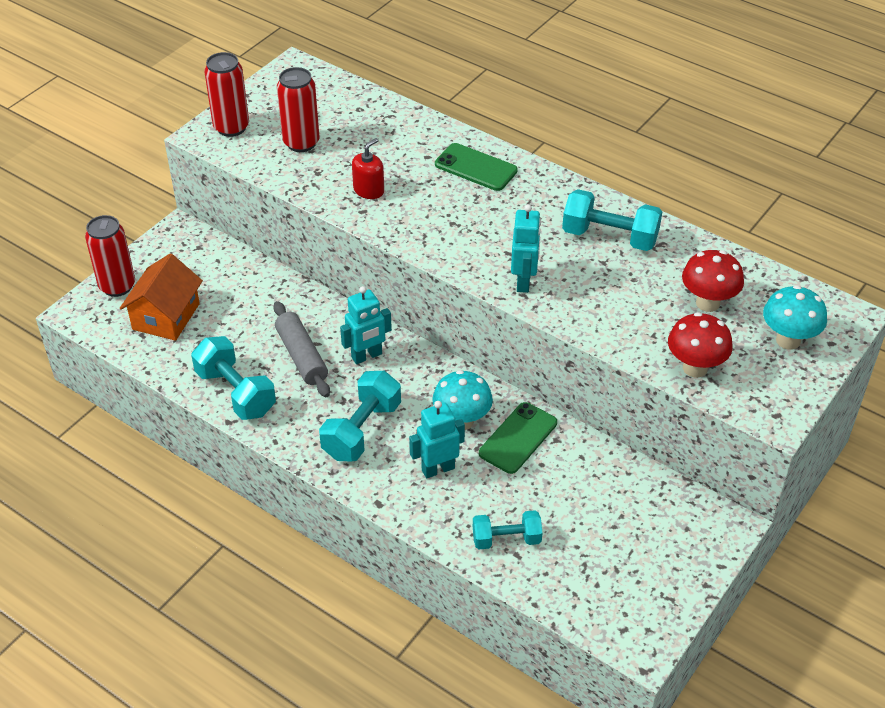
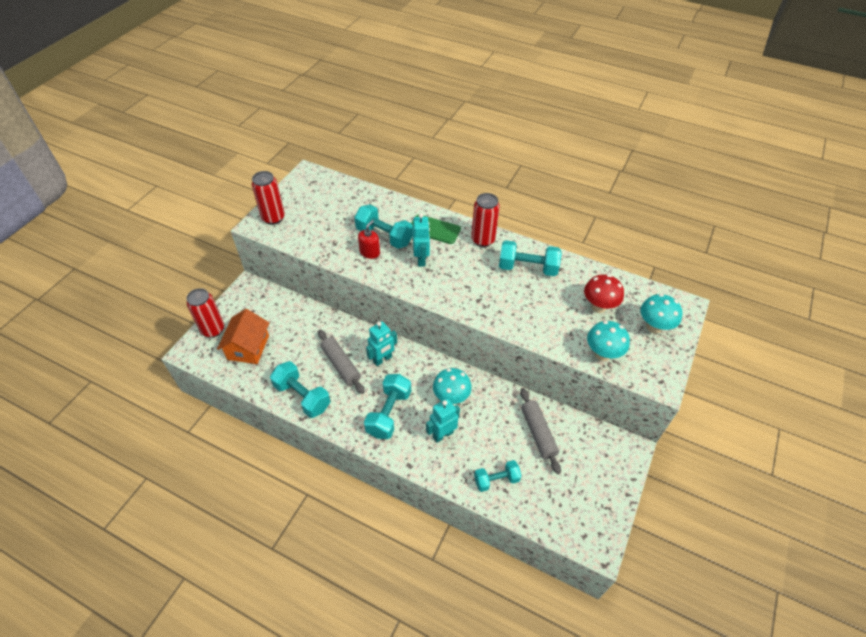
camera: 10 degrees left, 5 degrees up
red can [277,67,319,152] -> red can moved to [471,193,500,247]
green phone [479,402,557,474] -> none
turquoise robot [511,204,541,293] -> turquoise robot moved to [413,213,430,267]
red mushroom [668,312,733,378] -> turquoise mushroom [587,321,630,361]
none -> turquoise dumbbell [354,205,413,249]
none -> grey rolling pin [520,388,561,474]

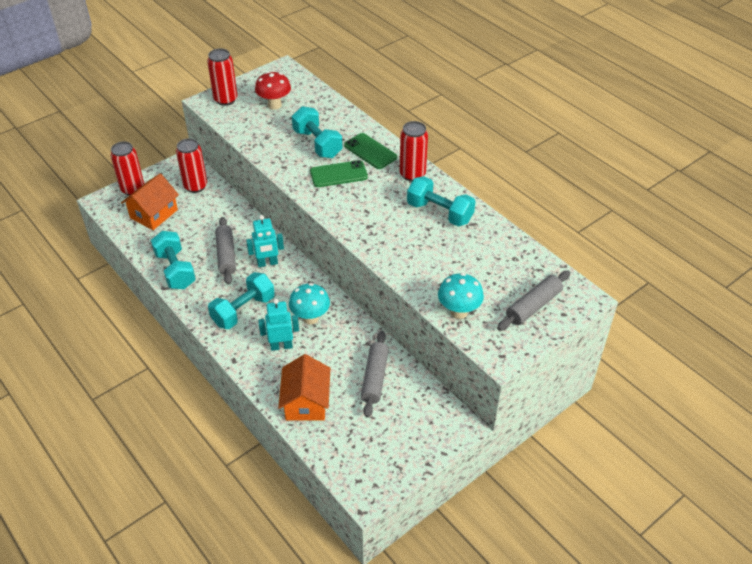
camera: 25 degrees right, 5 degrees down
red soap dispenser [358,220,380,259] -> none
turquoise robot [413,213,430,267] -> green phone [310,160,368,187]
turquoise dumbbell [474,460,521,492] -> orange house [278,354,330,421]
red mushroom [584,274,624,313] -> red mushroom moved to [255,72,291,110]
turquoise mushroom [641,294,682,334] -> grey rolling pin [497,271,570,331]
none -> red can [176,138,207,193]

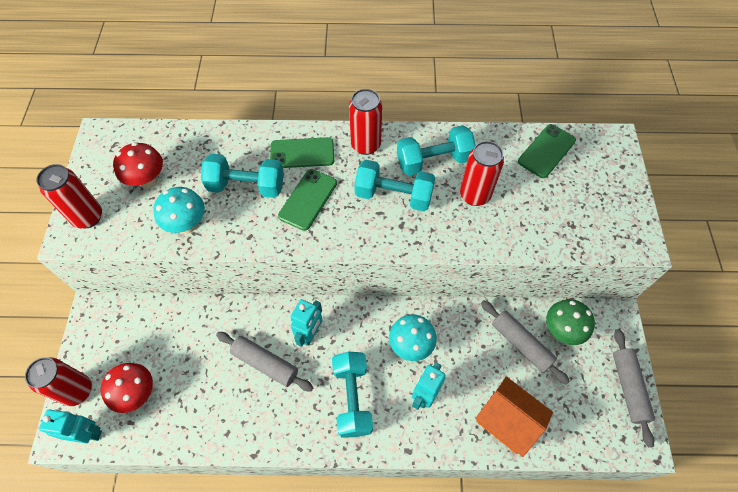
camera: 50 degrees left, 15 degrees up
orange house [121,173,179,230] -> red mushroom [101,363,153,413]
turquoise dumbbell [151,231,196,289] -> turquoise dumbbell moved to [354,160,435,212]
red can [176,138,207,193] -> red can moved to [460,141,504,206]
turquoise mushroom [438,273,484,319] -> turquoise mushroom moved to [153,187,205,233]
grey rolling pin [497,271,570,331] -> grey rolling pin moved to [613,329,655,447]
none -> turquoise robot [39,409,102,443]
none -> green phone [518,124,576,178]
none -> green mushroom [546,299,595,345]

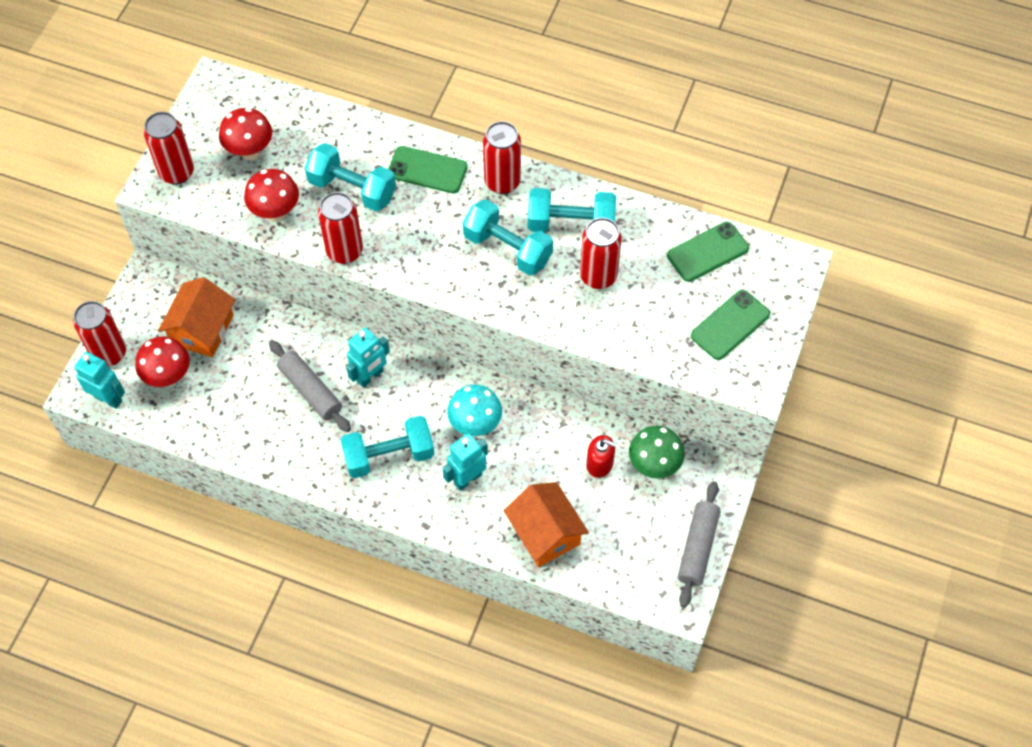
camera: 20 degrees right, 0 degrees up
turquoise mushroom [153,187,205,233] -> red mushroom [244,169,299,222]
green phone [278,169,337,231] -> green phone moved to [691,290,770,360]
turquoise dumbbell [332,352,373,438] -> turquoise dumbbell turned 60 degrees clockwise [340,416,434,478]
grey rolling pin [481,300,570,385] -> red soap dispenser [586,435,618,478]
none -> orange house [158,277,236,357]
none -> red can [318,192,363,264]

